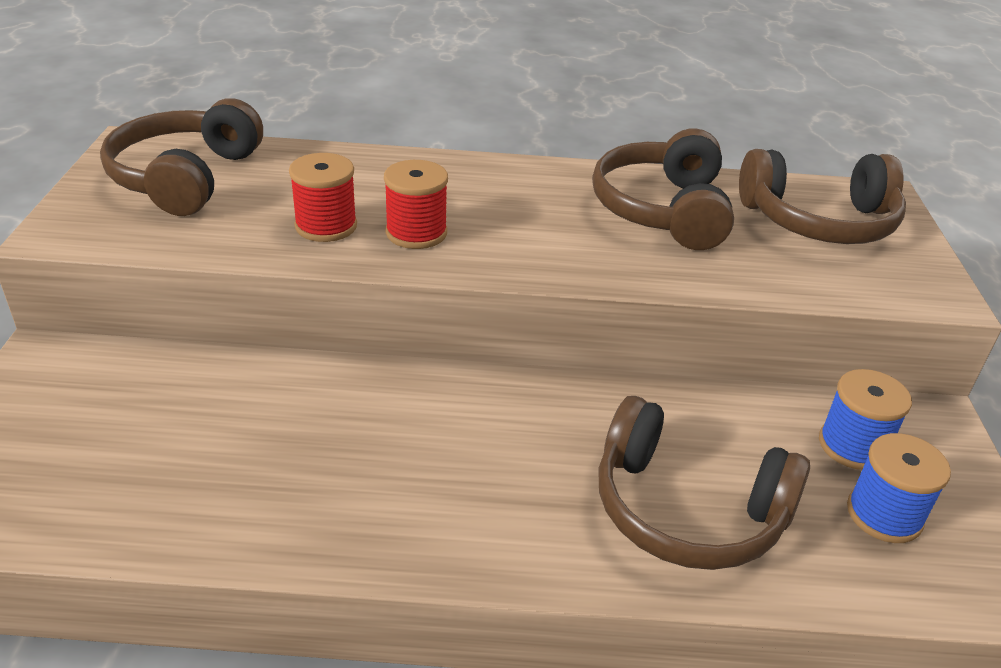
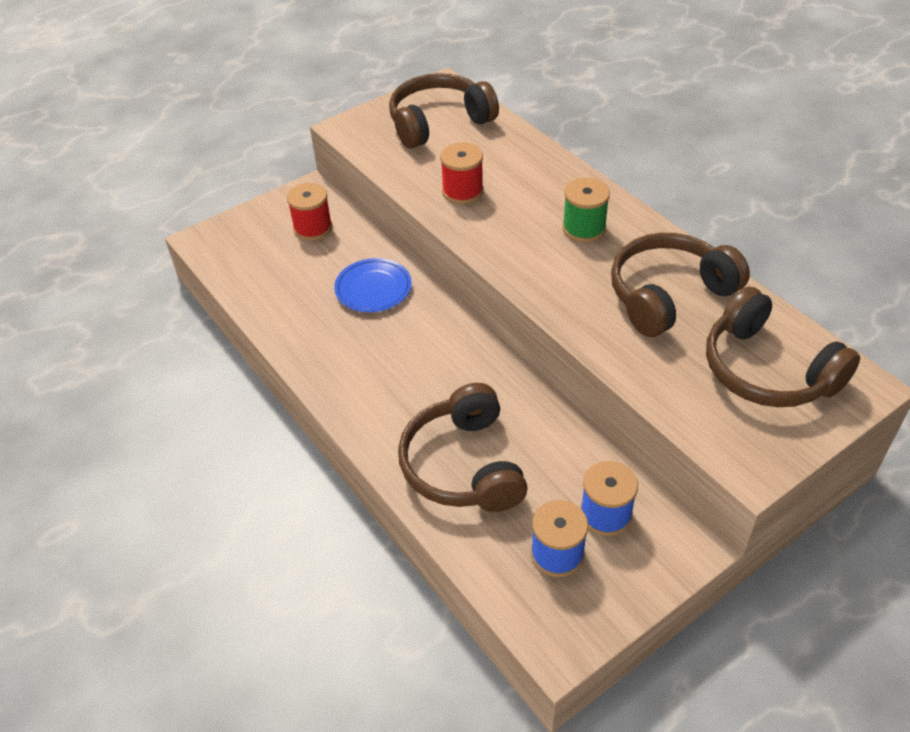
camera: 55 degrees right, 10 degrees up
red spool [384,160,448,249] -> red spool moved to [287,183,332,241]
none -> blue plate [334,258,412,312]
none -> green spool [562,178,610,242]

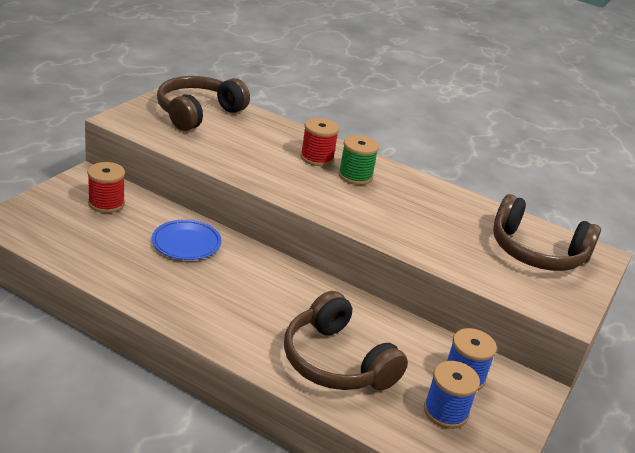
camera: 30 degrees left, 15 degrees down
red spool [440,142,484,204] -> red spool moved to [300,118,339,166]
brown headphones [611,233,750,337] -> none

